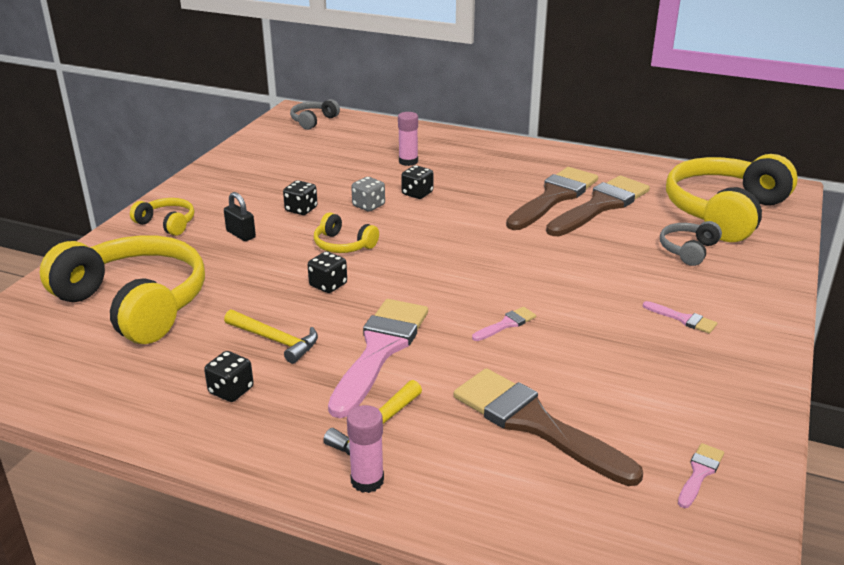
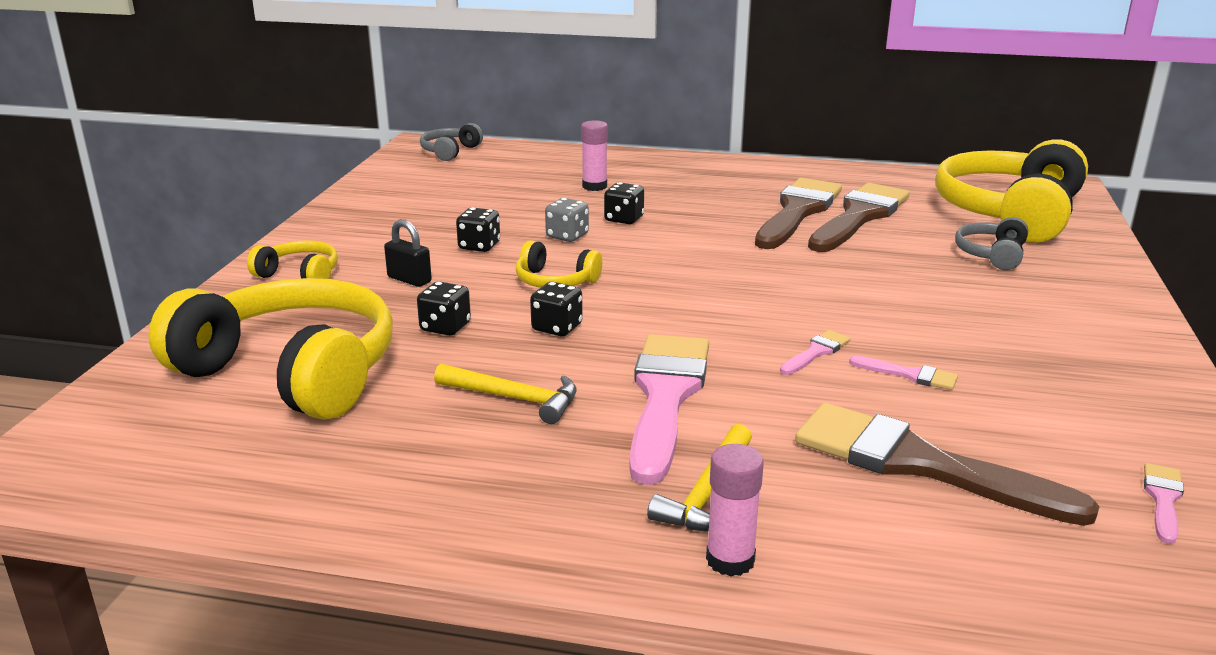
camera: 10 degrees left, 5 degrees down
black dice [204,351,254,402] -> black dice moved to [417,281,471,336]
pink brush [643,301,717,334] -> pink brush moved to [849,356,958,390]

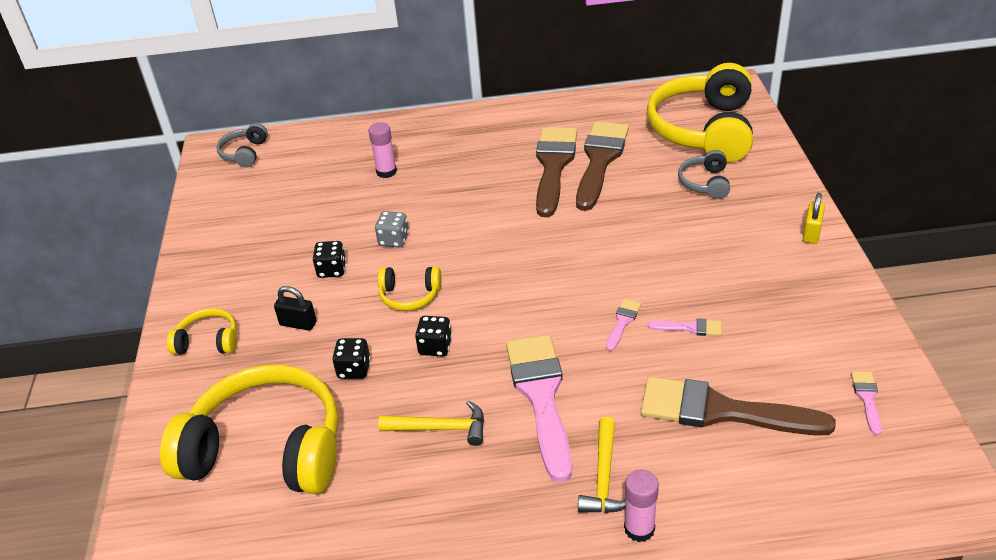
camera: 15 degrees left, 15 degrees up
black dice [604,182,644,224] -> none
none -> yellow padlock [803,193,825,244]

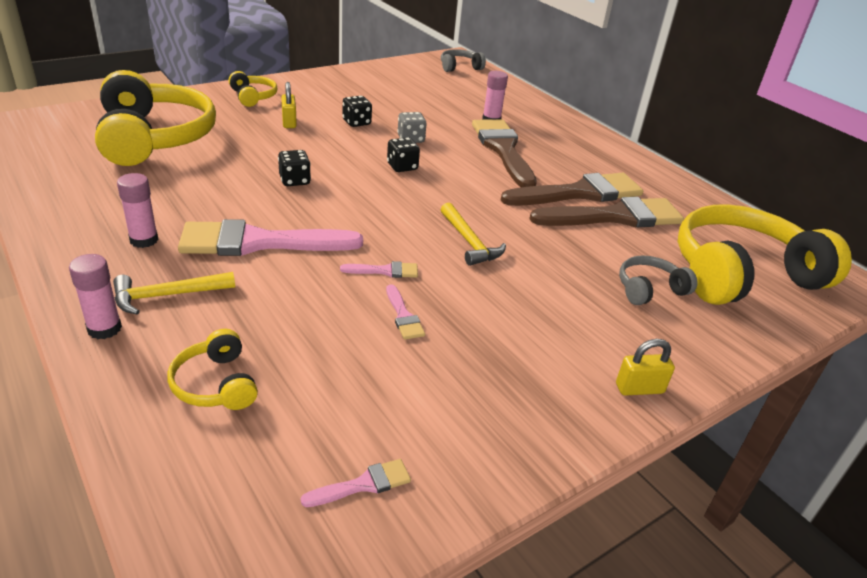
camera: 55 degrees right, 5 degrees down
black padlock [274,286,317,331] -> yellow padlock [281,82,297,128]
black dice [332,338,371,379] -> black dice moved to [387,137,420,172]
yellow headphones [378,267,442,311] -> yellow headphones moved to [168,329,258,410]
yellow hammer [378,400,484,446] -> yellow hammer moved to [441,203,506,266]
pink brush [506,335,572,482] -> pink brush turned 150 degrees counterclockwise [178,219,363,256]
brown brush [641,376,836,436] -> brown brush moved to [472,119,537,187]
none -> pink glue stick [117,173,159,248]

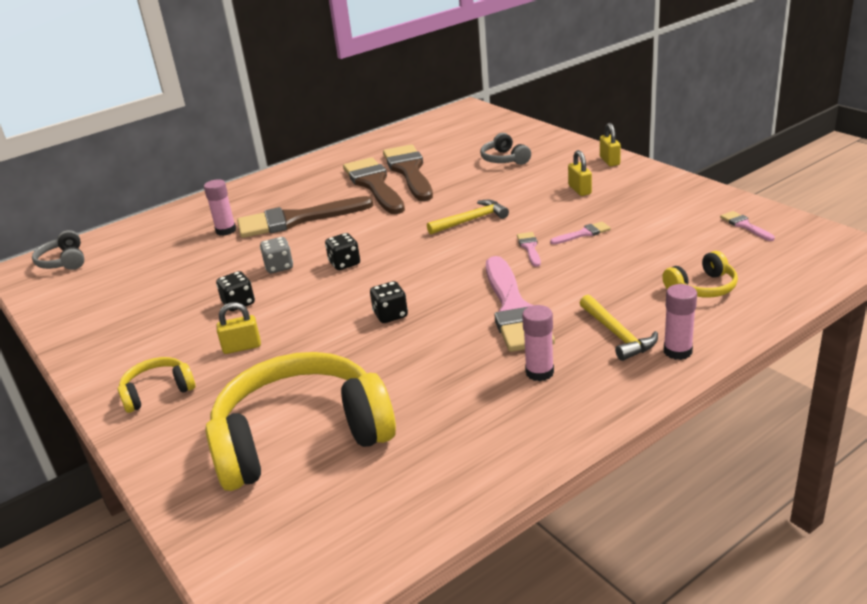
camera: 85 degrees left, 5 degrees down
yellow headphones [677,204,852,305] -> none
none -> yellow padlock [568,150,592,196]

